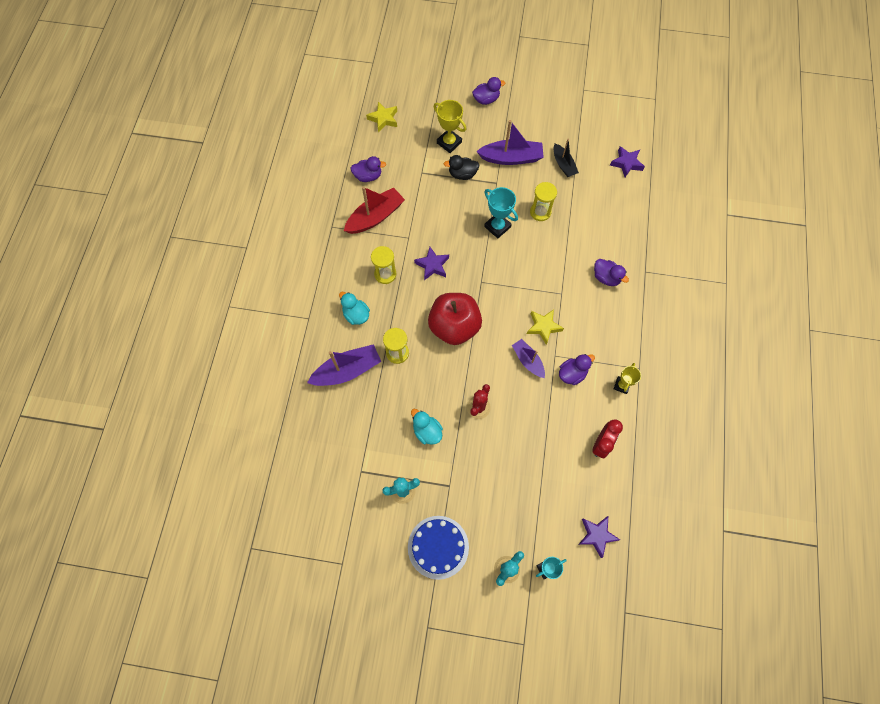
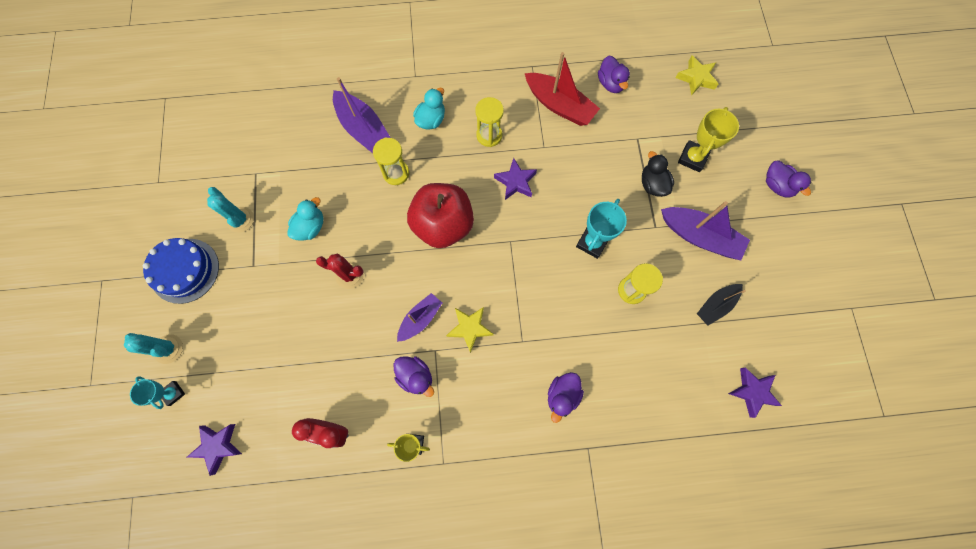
camera: 75 degrees right, 5 degrees up
purple boat [476,120,544,165] -> purple boat turned 45 degrees counterclockwise [661,201,750,260]

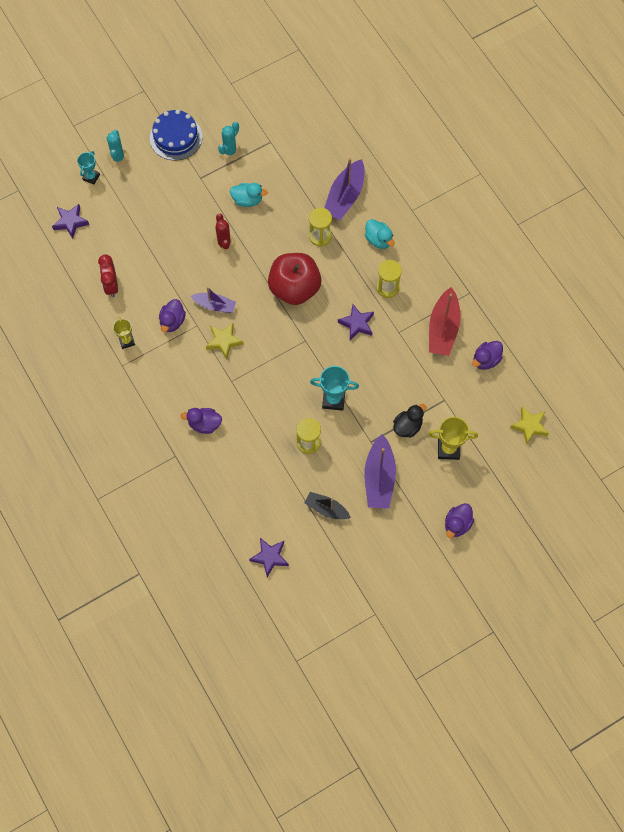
camera: 65 degrees right, 5 degrees down
turquoise duck [413,88,445,130] -> turquoise duck turned 45 degrees clockwise [365,219,395,249]

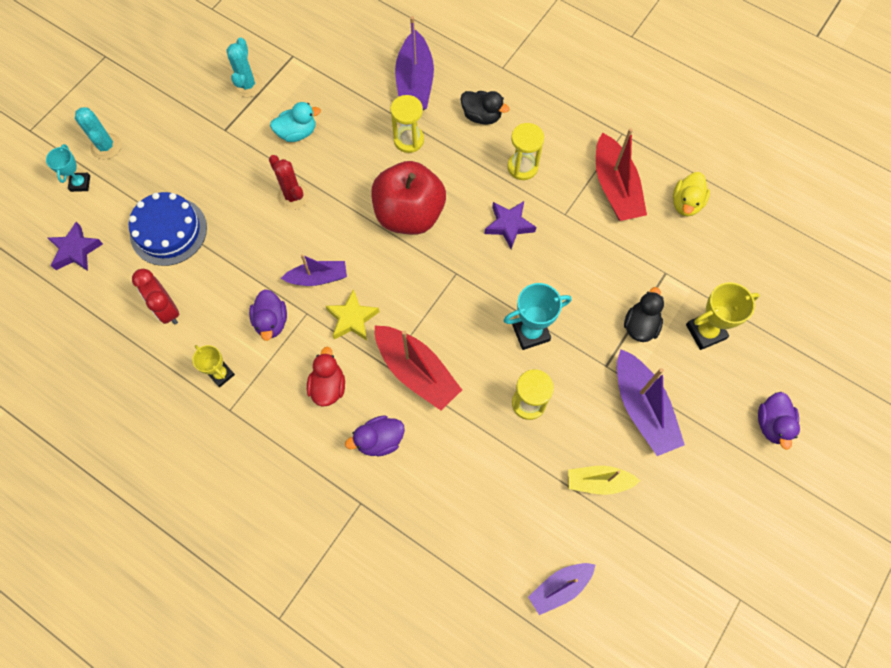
camera: 25 degrees left, 0 degrees up
blue cake [150,110,202,160] -> blue cake moved to [129,192,207,266]
purple star [249,538,289,577] -> purple boat [528,563,595,615]
black boat [304,492,351,520] -> yellow boat [568,466,640,495]
turquoise duck [365,219,395,249] -> black duck [461,91,510,125]
purple duck [472,341,503,370] -> yellow duck [673,172,710,216]
yellow star [510,407,549,445] -> none
none -> red duck [307,347,345,407]
none -> red boat [375,326,462,410]

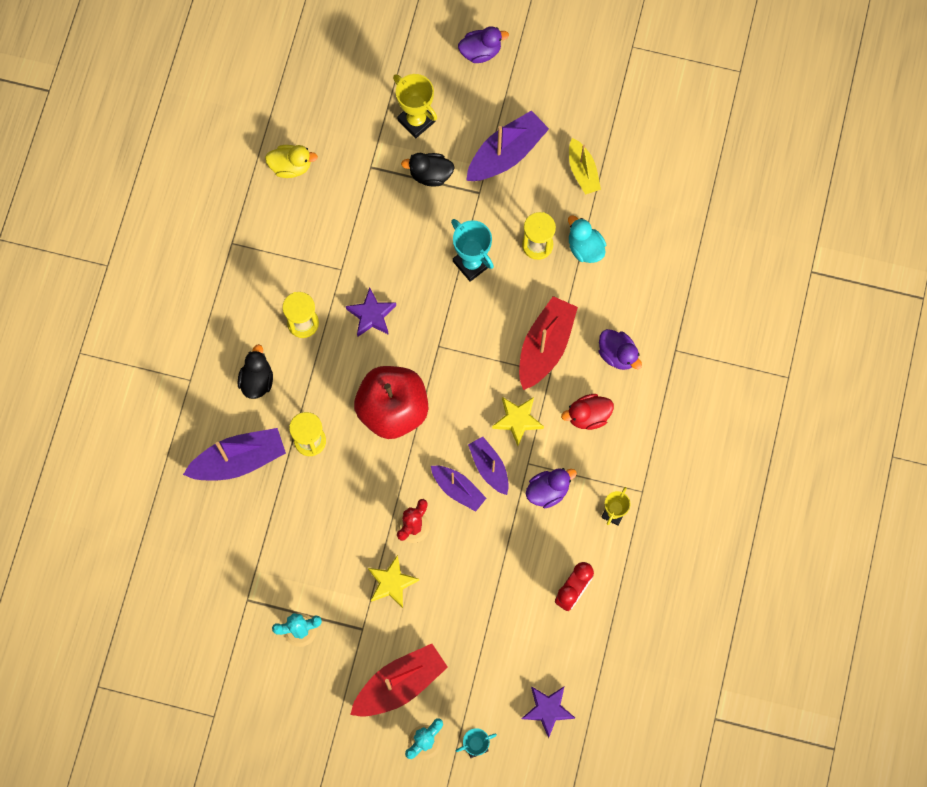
camera: 110 degrees left, 5 degrees up
blue cake [129,192,207,266] -> none
turquoise duck [270,102,321,142] -> turquoise duck moved to [568,215,606,263]
purple boat [528,563,595,615] -> purple boat moved to [431,466,486,512]
red boat [596,128,647,221] -> red boat moved to [350,644,448,717]
none -> yellow star [368,555,419,608]

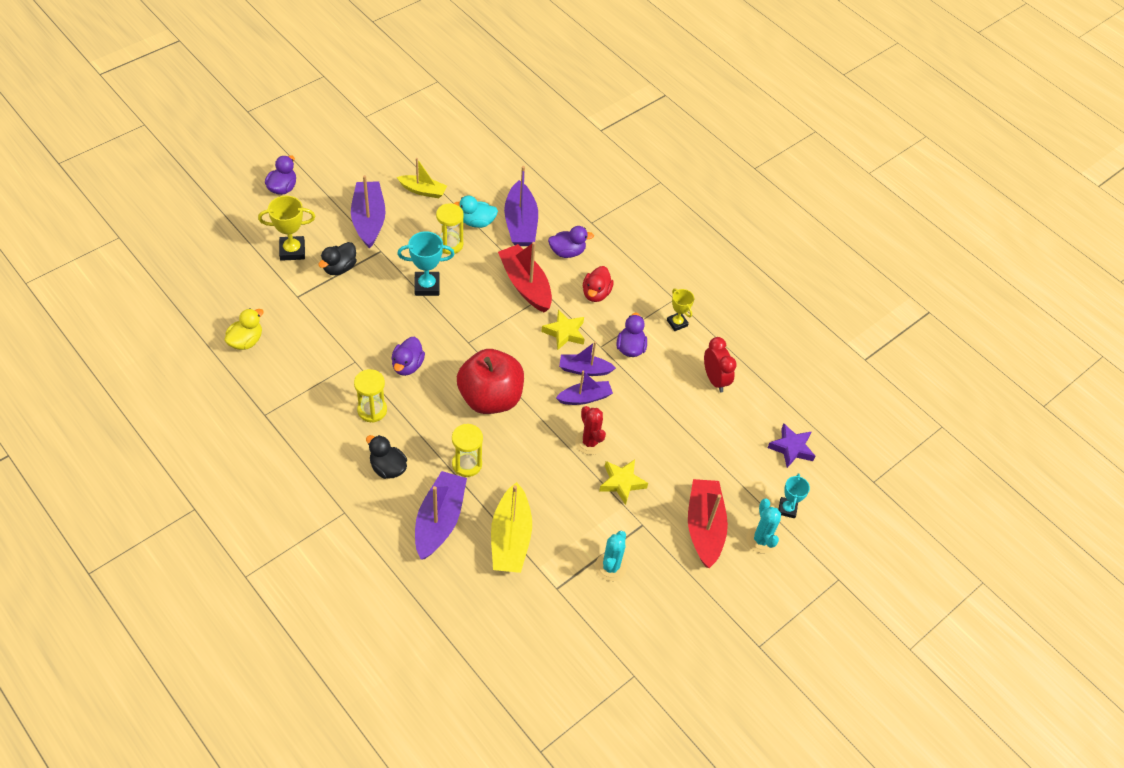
camera: 60 degrees left, 20 degrees down
purple star [346,287,396,337] -> purple duck [391,337,425,376]
none -> yellow boat [491,482,532,573]
none -> purple boat [504,166,538,246]

